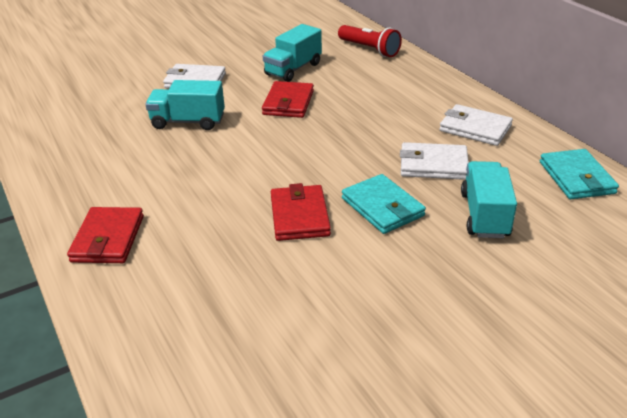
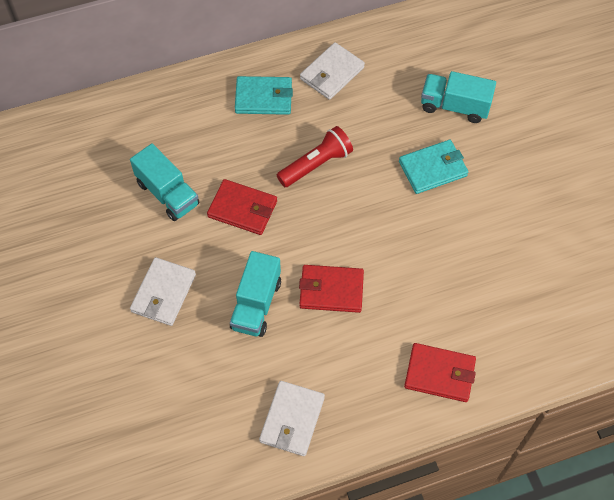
camera: 80 degrees left, 25 degrees up
red wallet [271,183,331,241] -> red wallet moved to [299,265,364,313]
red flashlight [338,25,402,57] -> red flashlight moved to [277,126,353,187]
white wallet [400,142,469,180] -> white wallet moved to [259,381,325,456]
turquoise wallet [540,149,619,199] -> turquoise wallet moved to [235,76,293,115]

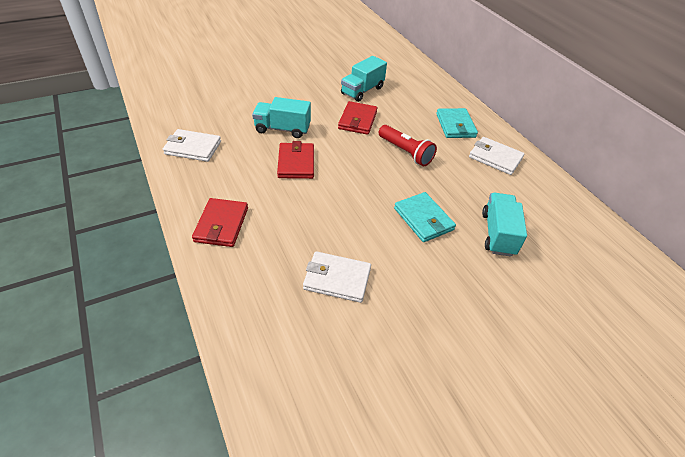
camera: 80 degrees right, 15 degrees down
white wallet [130,257,196,326] -> white wallet moved to [303,251,371,303]

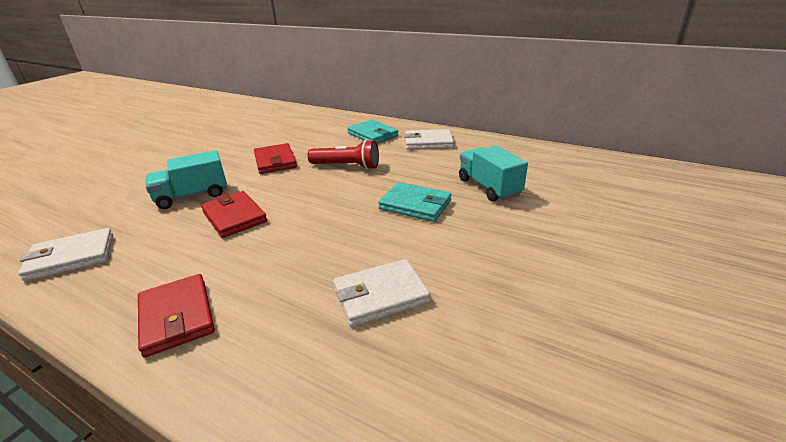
camera: 30 degrees left, 15 degrees down
turquoise truck [341,56,387,102] -> none

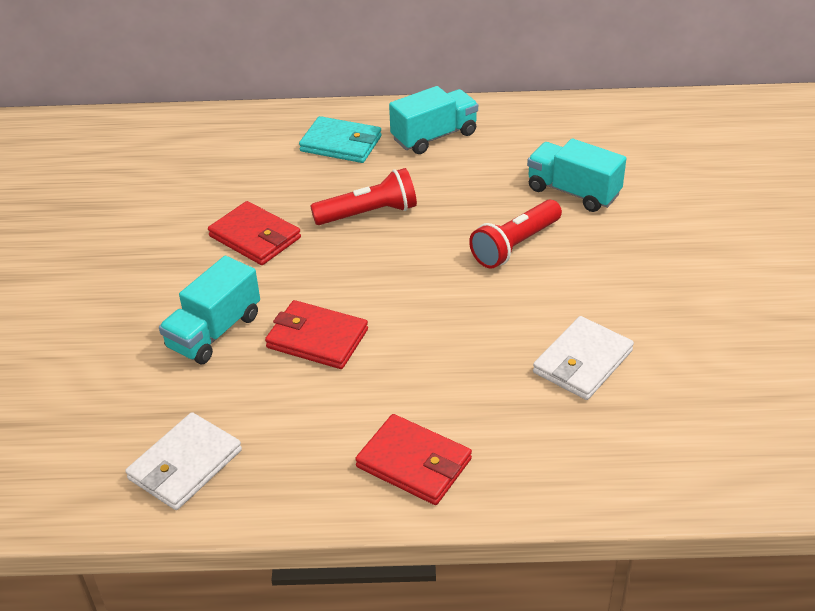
camera: 30 degrees left, 10 degrees up
turquoise wallet [378,182,452,222] -> red flashlight [469,200,562,268]
white wallet [404,129,454,150] -> turquoise truck [389,86,478,154]

